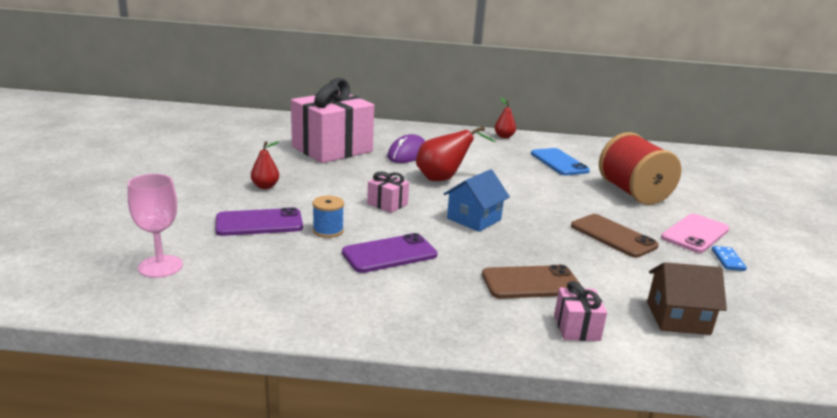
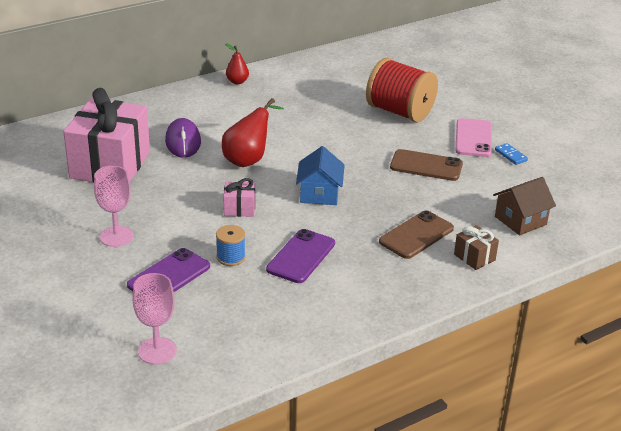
camera: 35 degrees left, 10 degrees up
red pear [251,141,280,189] -> pink goblet [94,166,134,247]
blue phone [531,148,590,175] -> none
pink gift [554,281,607,341] -> brown gift [454,225,499,270]

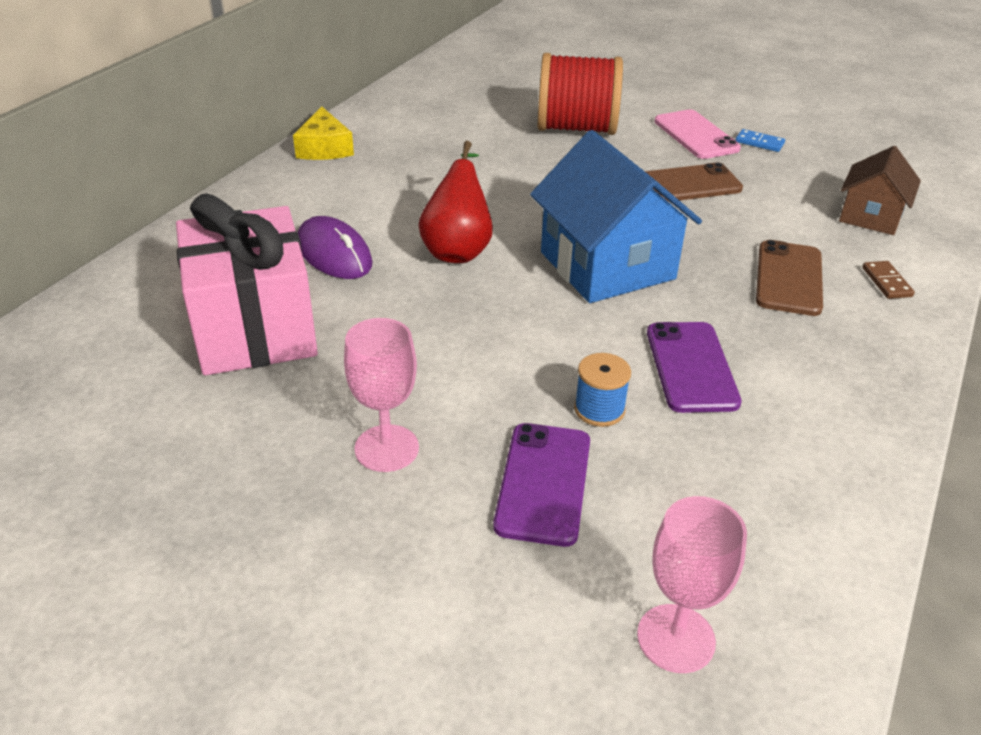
camera: 30 degrees left, 5 degrees up
pink gift [223,178,255,217] -> none
red pear [225,43,249,84] -> yellow cheese [293,107,354,160]
blue house [296,146,345,205] -> blue house [530,130,702,303], size x1.73
brown gift [454,225,499,270] -> brown domino [862,261,915,299]

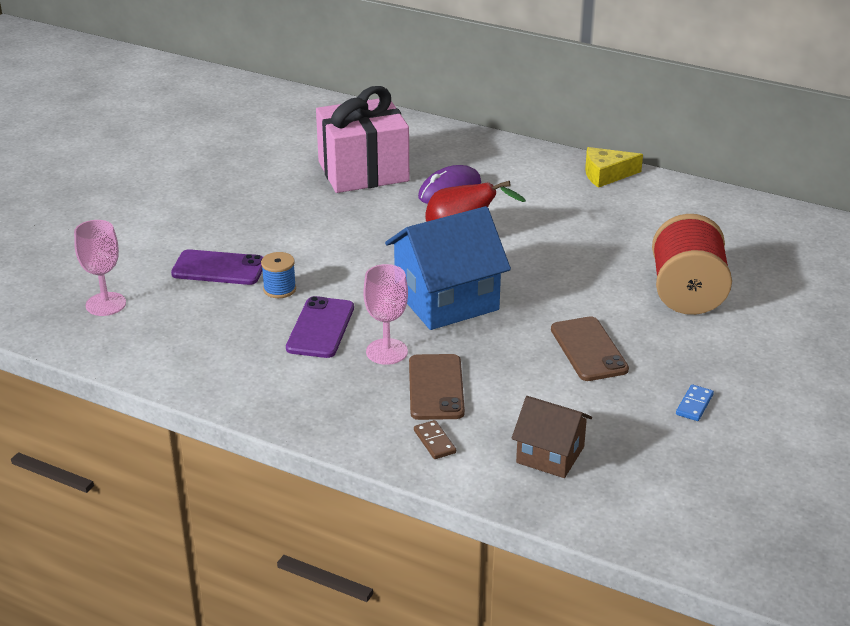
camera: 90 degrees right, 5 degrees down
pink goblet [344,318,419,472] -> pink goblet moved to [363,264,408,365]
purple phone [647,322,742,413] -> purple phone turned 75 degrees counterclockwise [286,296,354,358]
pink phone [655,110,741,159] -> none
brown phone [756,240,823,316] -> brown phone turned 75 degrees clockwise [409,354,465,420]
brown domino [862,261,915,299] -> brown domino turned 75 degrees clockwise [414,420,456,459]

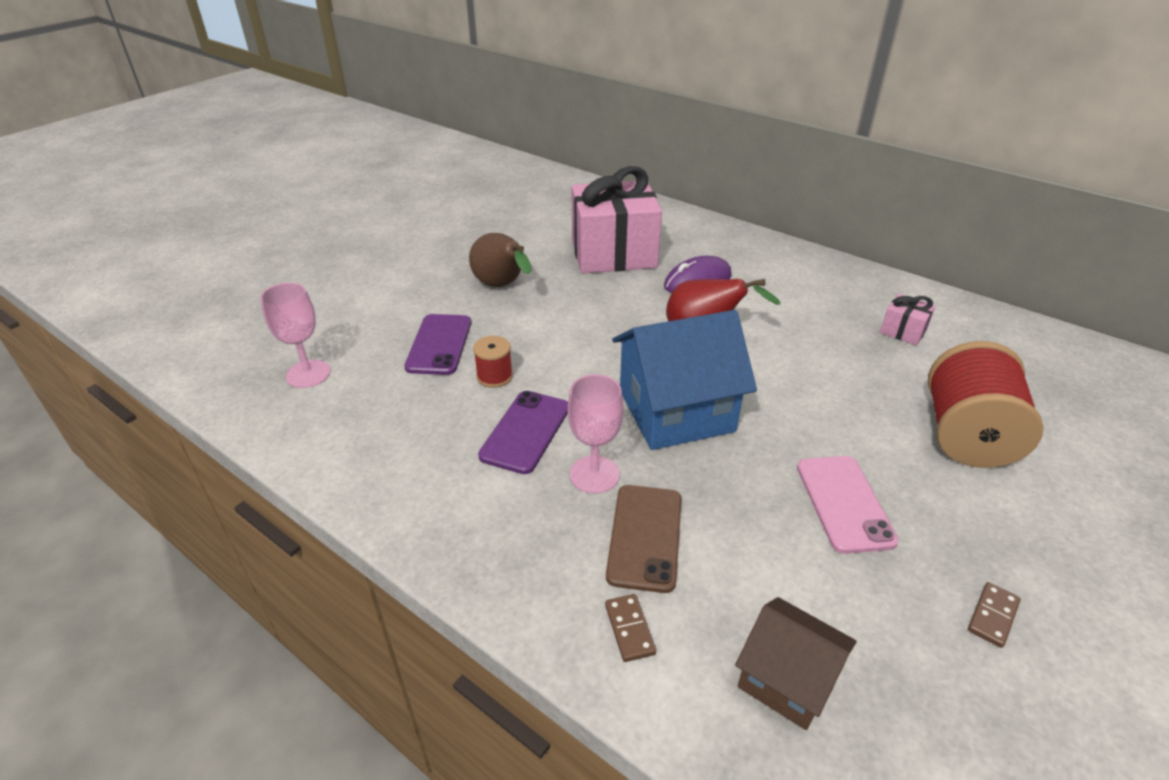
camera: 10 degrees right, 5 degrees up
purple phone [171,249,263,285] -> purple phone turned 75 degrees clockwise [404,314,471,375]
blue spool [261,252,296,298] -> red spool [473,336,513,388]
brown phone [551,316,629,381] -> pink phone [797,456,899,554]
yellow cheese [585,147,643,188] -> none
blue domino [676,384,714,421] -> brown domino [968,582,1021,648]
none -> brown pear [469,233,532,287]
none -> pink gift [880,294,936,346]

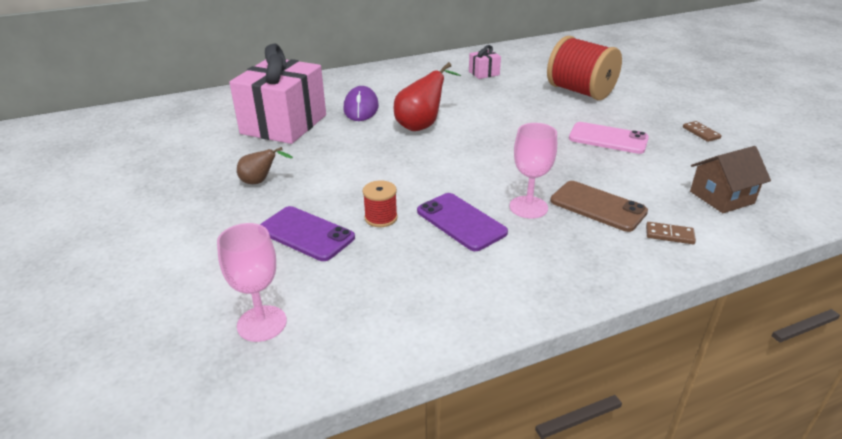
camera: 60 degrees left, 5 degrees down
brown pear [469,233,532,287] -> brown pear [237,147,293,184], size x0.59
blue house [612,310,757,450] -> none

